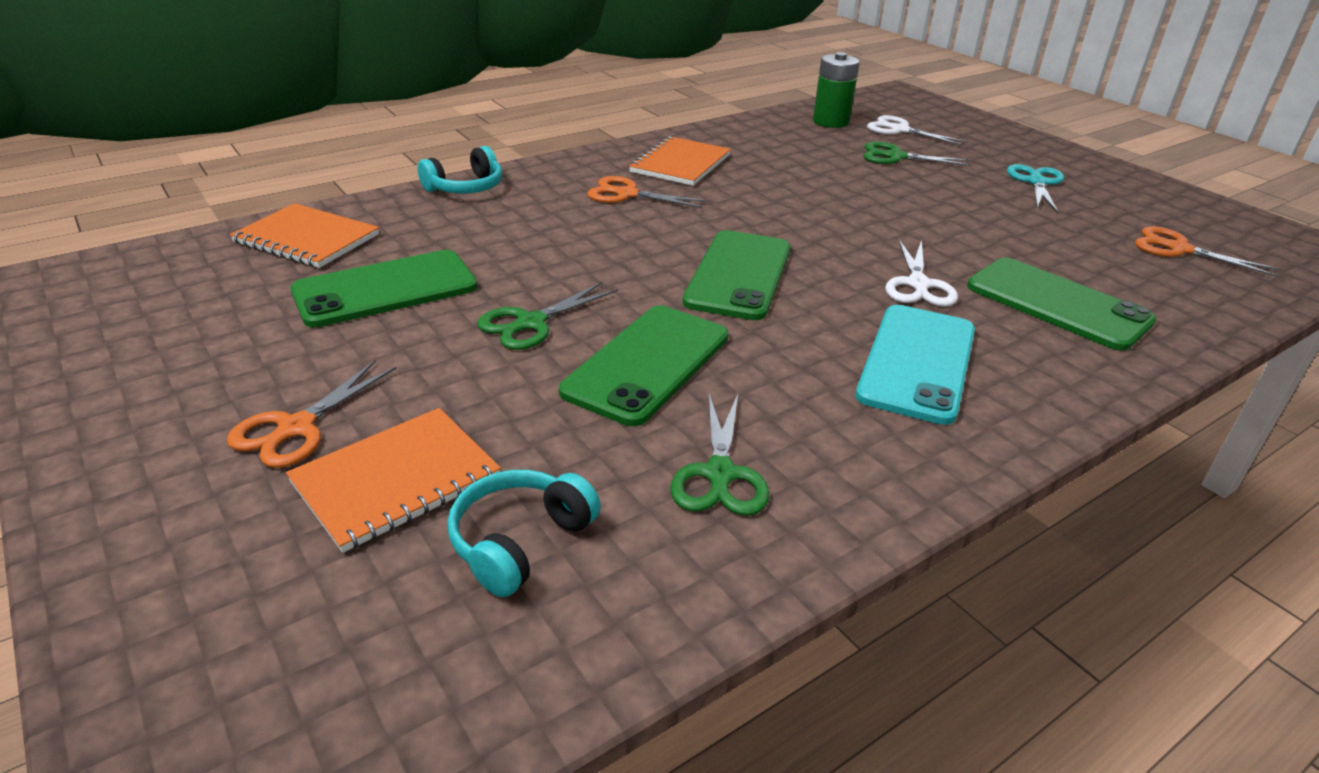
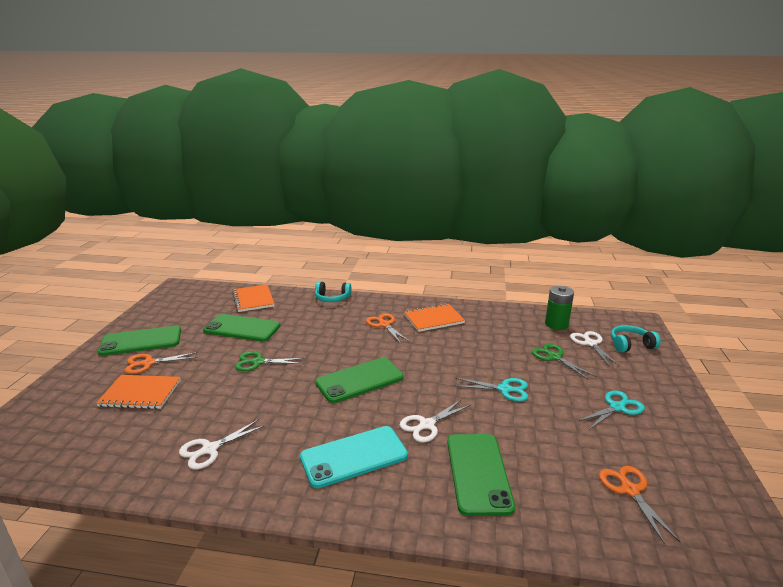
camera: 45 degrees right, 10 degrees down
turquoise headphones [447,470,601,597] -> turquoise headphones moved to [611,325,661,352]
green phone [559,306,728,426] -> green phone moved to [98,326,181,356]
green scissors [670,394,769,516] -> white scissors [179,419,265,469]
none -> turquoise scissors [454,378,528,402]

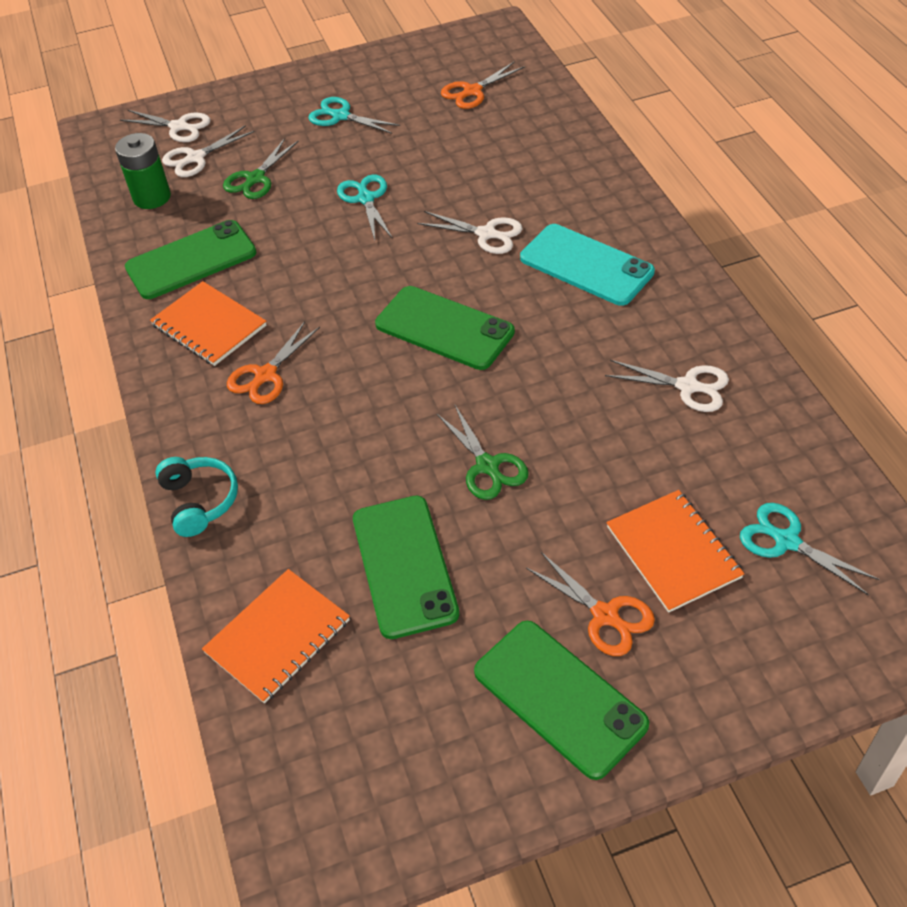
camera: 115 degrees left, 25 degrees up
green phone [447,434,515,516] -> green phone moved to [125,220,256,299]
turquoise headphones [611,325,661,352] -> white scissors [120,110,211,142]
none -> turquoise scissors [740,503,879,595]

